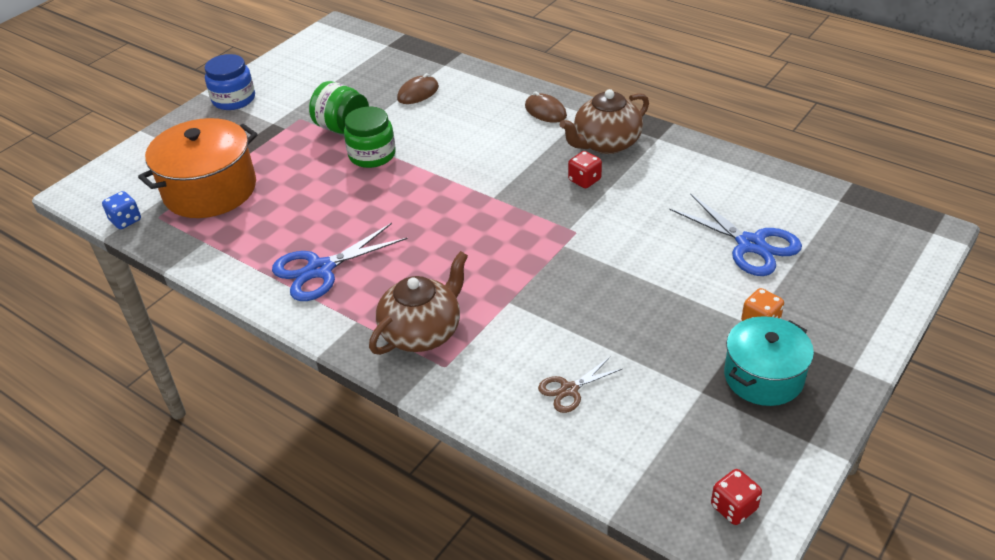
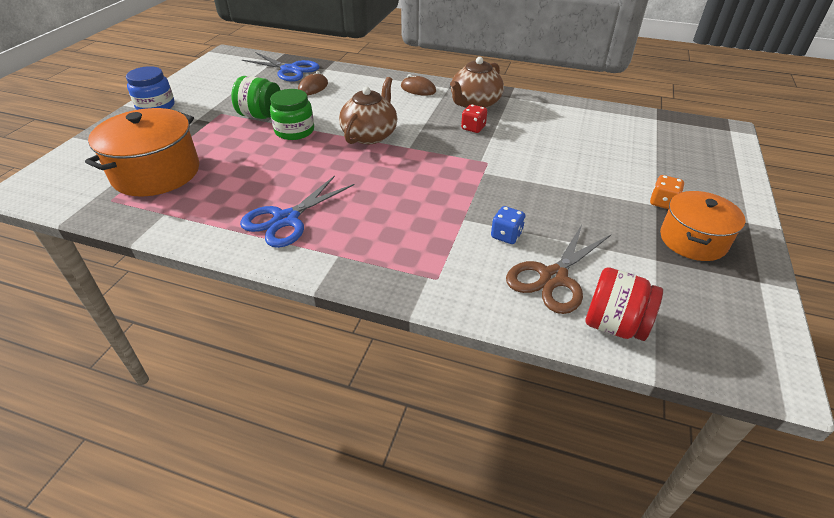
camera: 20 degrees left, 0 degrees up
blue dice [102,191,141,229] -> blue dice moved to [491,206,526,244]
brown teapot [369,251,468,355] -> brown teapot moved to [339,77,397,144]
brown scissors [538,357,623,413] -> brown scissors [506,225,611,314], size x1.79
blue scissors [669,193,802,276] -> blue scissors moved to [242,52,320,82]
red dice [711,469,762,525] -> none
turquoise pot [724,316,814,406] -> orange pot [660,191,745,261]
none -> red jar [585,267,663,341]

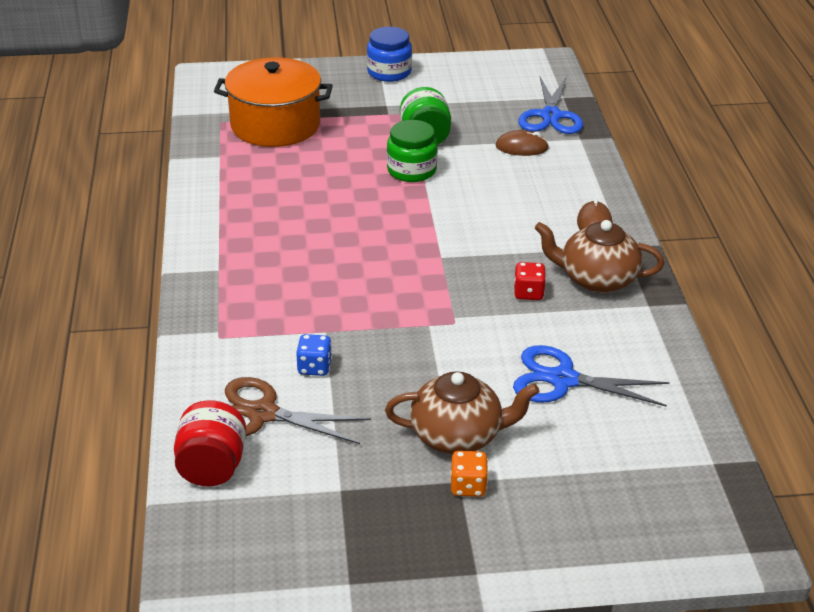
camera: 65 degrees right, 5 degrees down
blue scissors [240,175,355,248] -> blue scissors moved to [513,345,670,407]
brown teapot [339,77,397,144] -> brown teapot moved to [385,371,539,454]
orange pot [660,191,745,261] -> none

